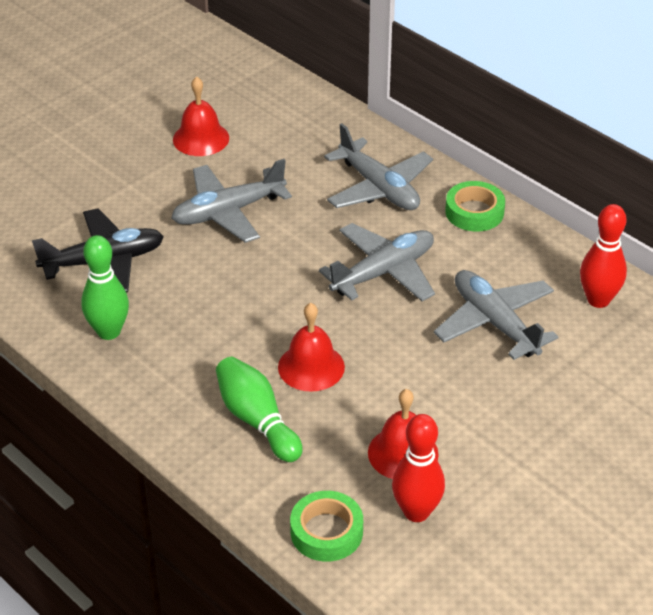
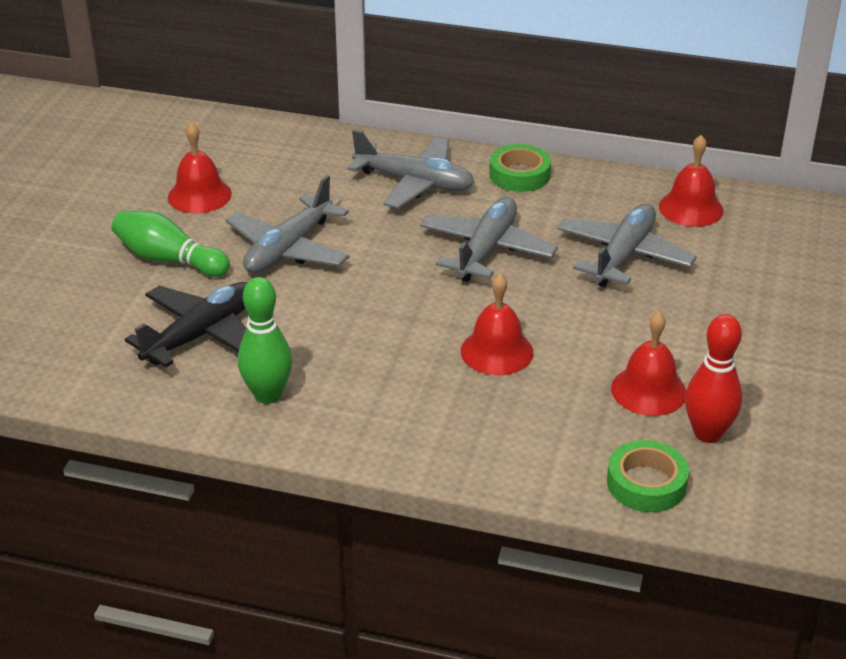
camera: 30 degrees left, 5 degrees down
green bowling pin [216,357,303,462] -> green bowling pin moved to [112,211,230,277]
grey plane [434,270,558,360] -> grey plane turned 90 degrees clockwise [557,204,697,287]
red bowling pin [580,204,627,308] -> red bell [659,135,724,227]

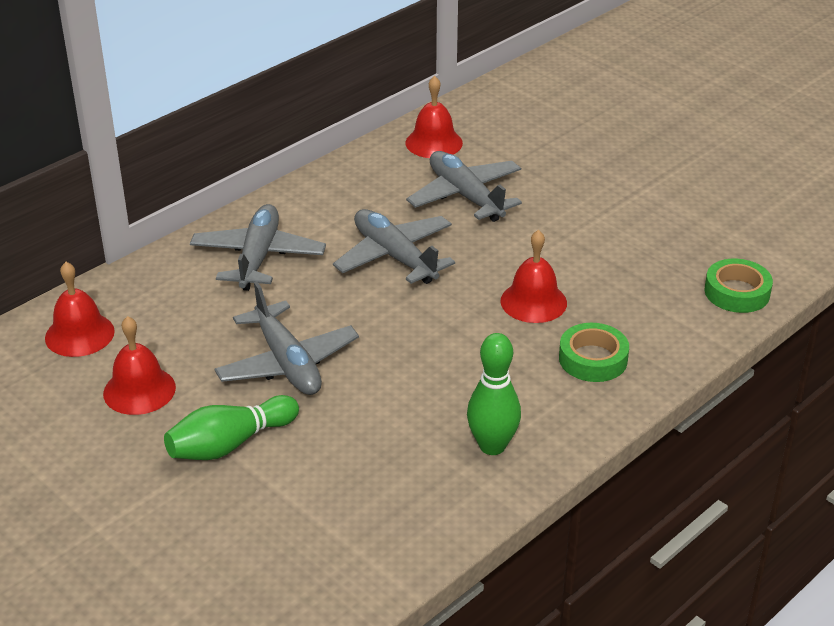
camera: 60 degrees left, 0 degrees up
black plane [125,282,247,367] -> none
grey plane [347,129,475,209] -> grey plane turned 45 degrees counterclockwise [190,204,326,291]
green tape [489,144,551,192] -> green tape moved to [559,323,629,382]
red bell [611,312,686,416] -> red bell moved to [45,262,115,357]
red bowling pin [685,314,742,443] -> none

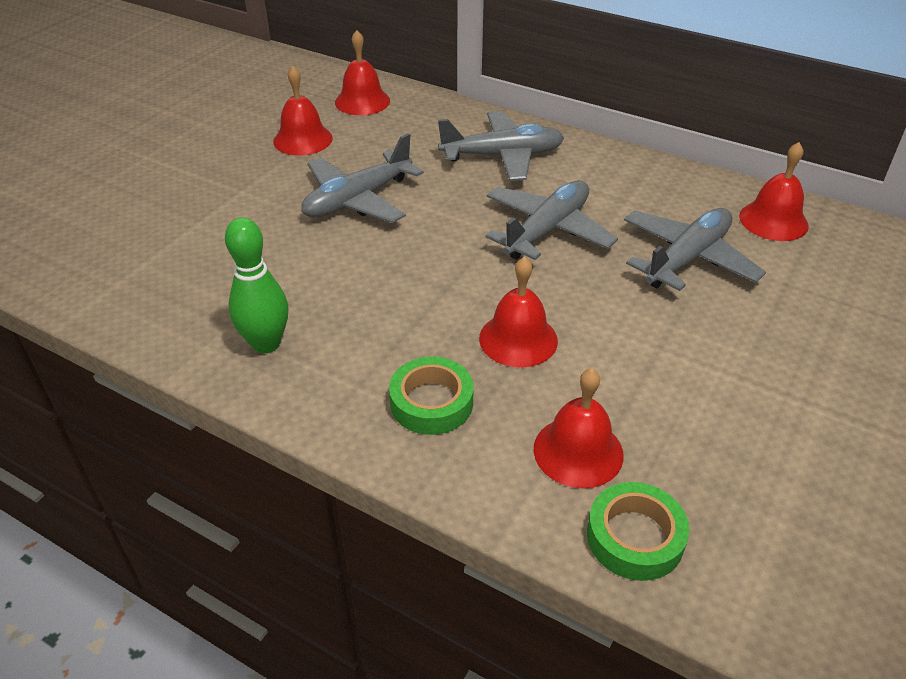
camera: 75 degrees right, 5 degrees up
green bowling pin [164,395,299,460] -> none
none -> red bell [533,368,624,489]

